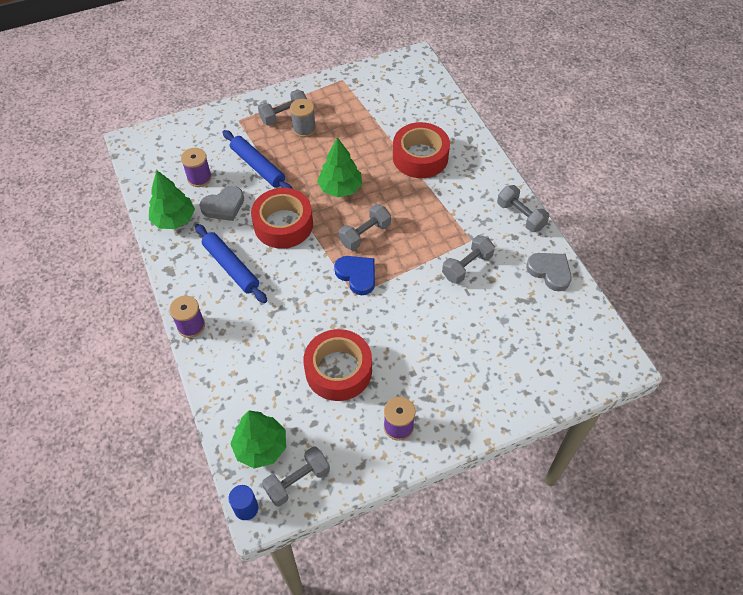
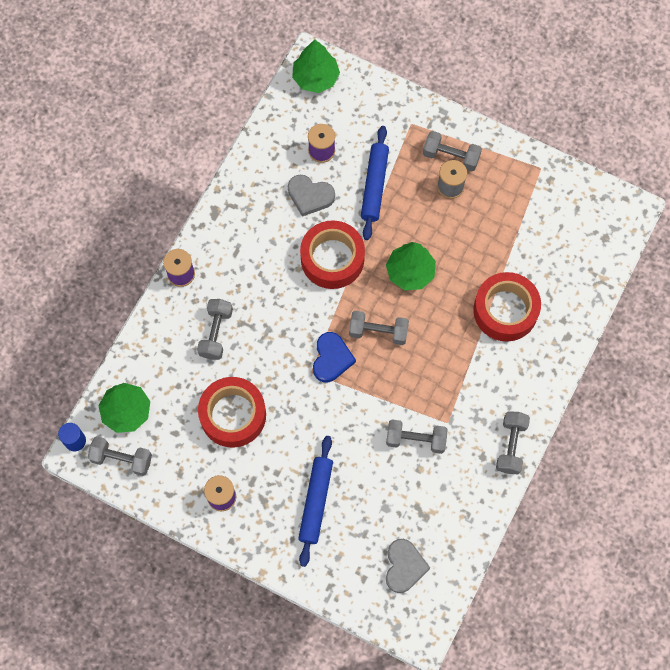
camera: 50 degrees right, 15 degrees up
green tree [149,170,195,229] -> green tree moved to [292,39,340,93]
blue rolling pin [195,224,267,303] -> blue rolling pin moved to [298,436,333,567]
grey heart [526,253,572,291] -> grey heart moved to [386,539,430,593]
none -> grey dumbbell [197,299,233,360]

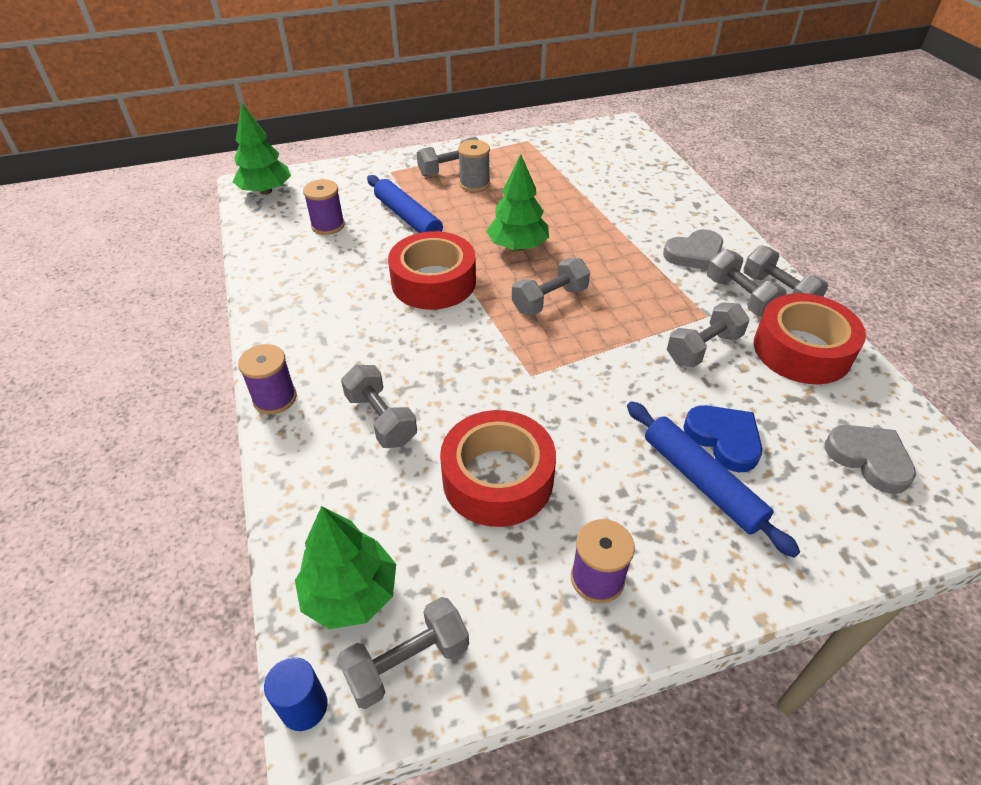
camera: 45 degrees left, 25 degrees down
grey heart [288,175,335,217] -> grey heart moved to [663,229,723,270]
blue heart [313,332,356,383] -> blue heart moved to [683,405,763,473]
red tape [473,272,541,342] -> red tape moved to [754,293,866,384]
none -> grey dumbbell [707,249,787,316]

